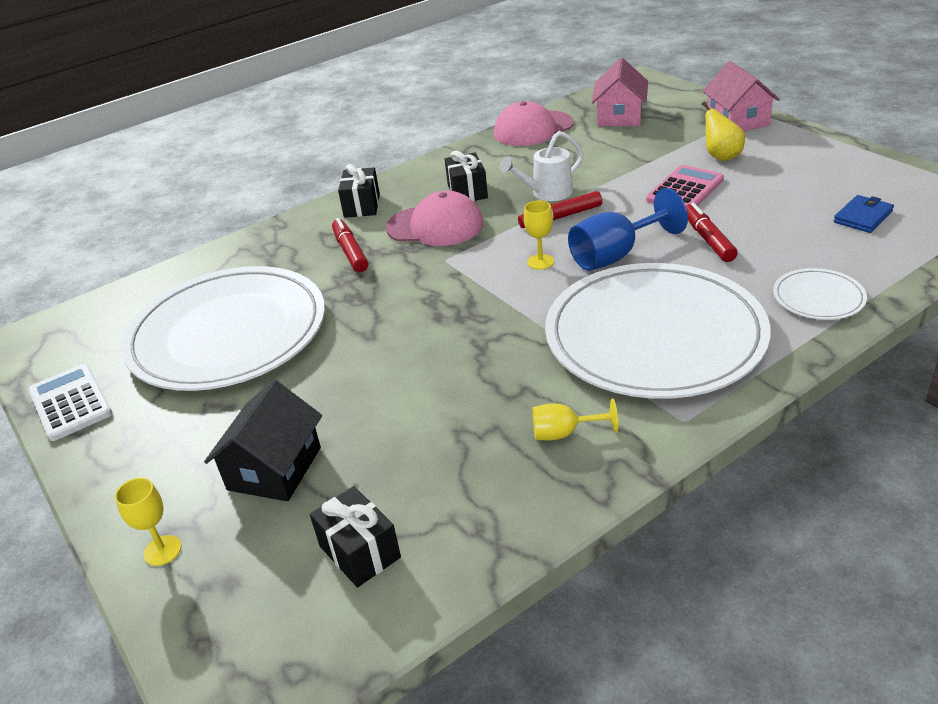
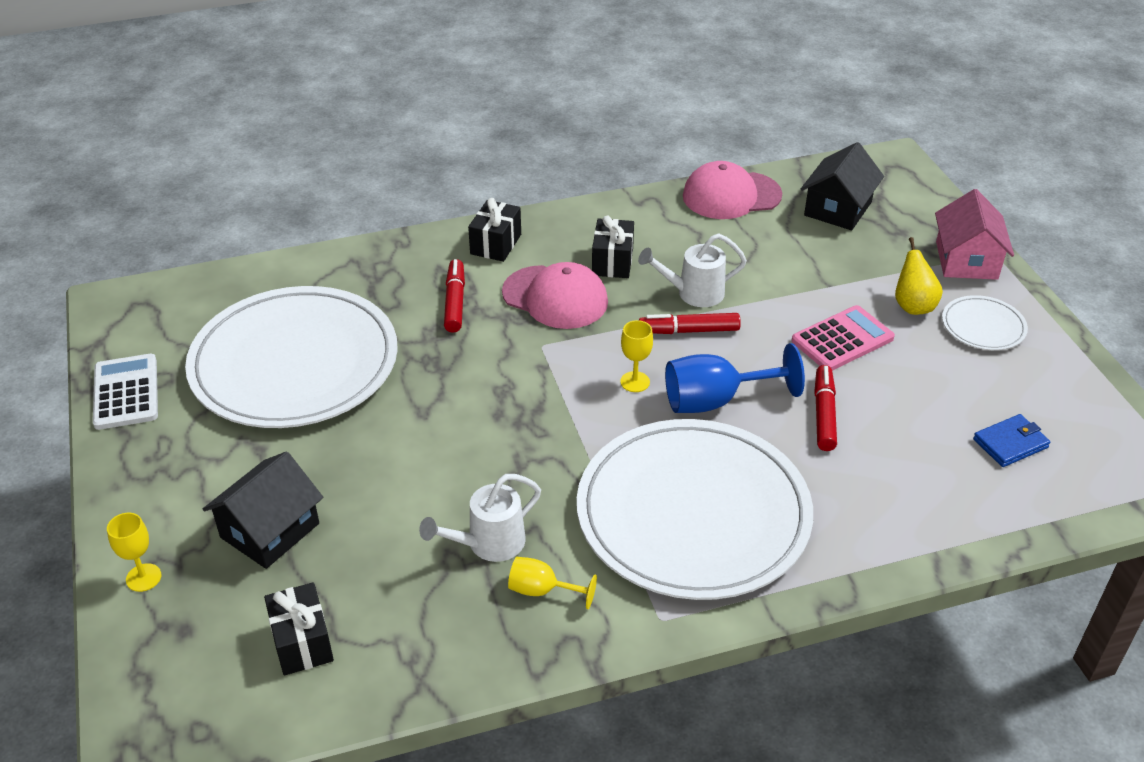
camera: 15 degrees right, 5 degrees up
pink house [591,58,648,126] -> black house [801,142,884,230]
white plate [773,268,867,320] -> white plate moved to [942,295,1028,350]
none -> white watering can [419,474,541,562]

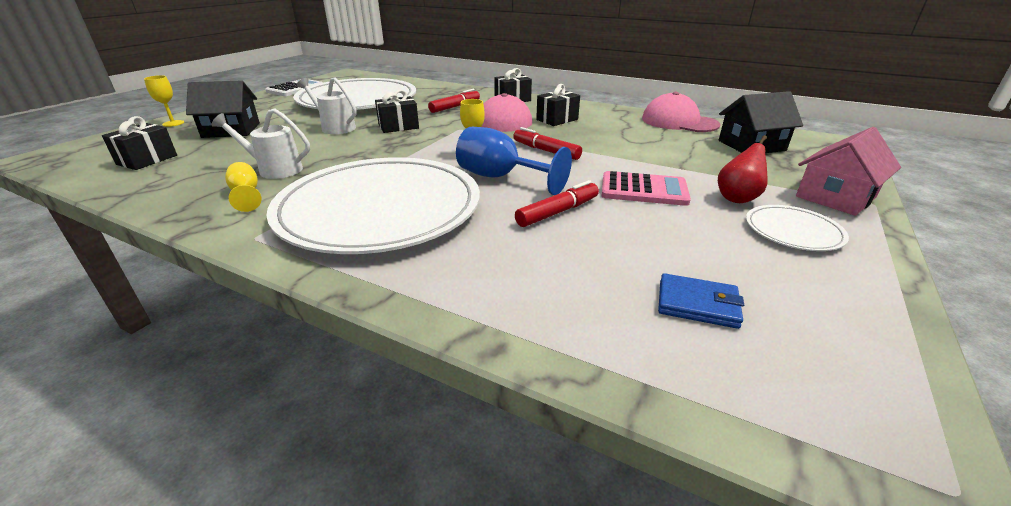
camera: 45 degrees right, 10 degrees down
white watering can [638,234,747,307] -> white watering can moved to [297,77,357,134]
yellow pear [895,237,943,315] -> red pear [718,135,768,203]
none -> black gift [375,90,419,133]

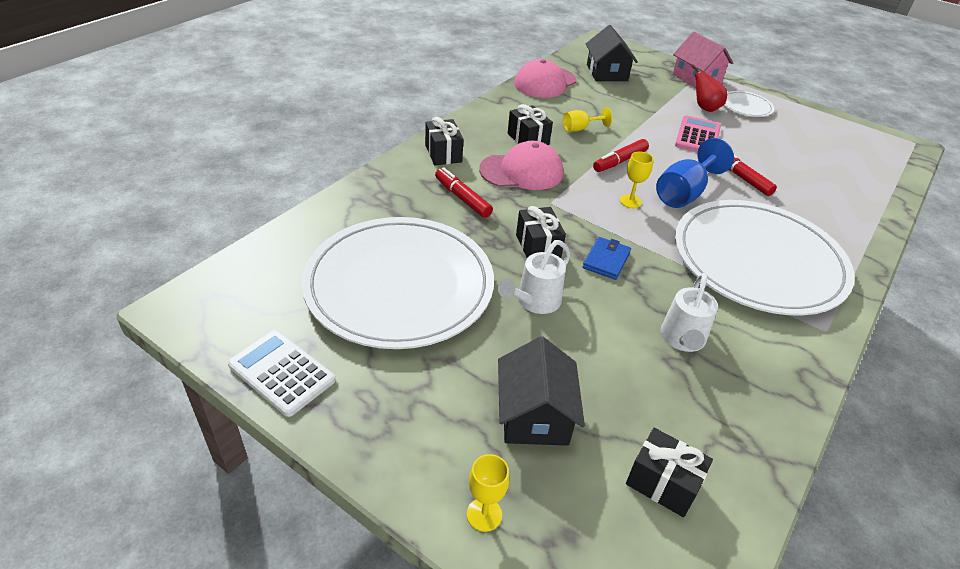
camera: 85 degrees left, 10 degrees up
yellow goblet [225,162,261,212] -> yellow goblet moved to [563,107,612,132]
blue wallet [658,273,744,329] -> blue wallet moved to [583,237,631,280]

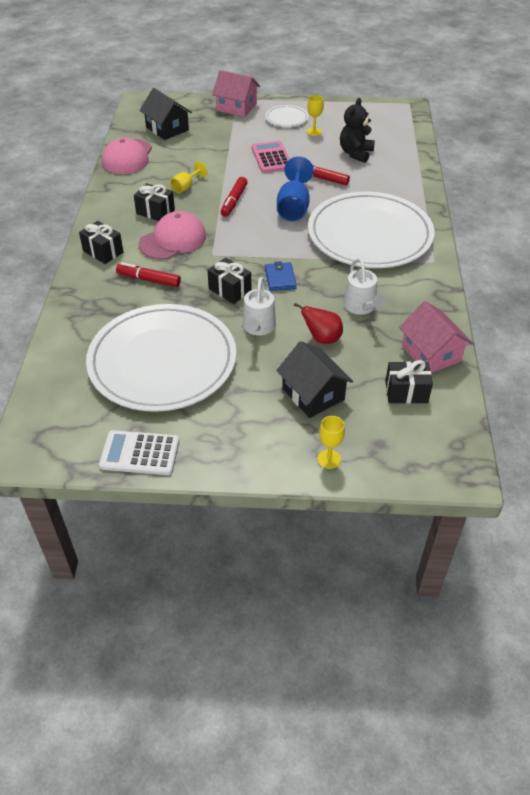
camera: 30 degrees left, 5 degrees up
yellow goblet [620,151,654,208] -> yellow goblet moved to [307,95,324,136]
red pear [692,65,727,112] -> red pear moved to [294,303,343,344]
none -> black teddy bear [340,98,375,163]
none -> pink house [399,301,473,373]

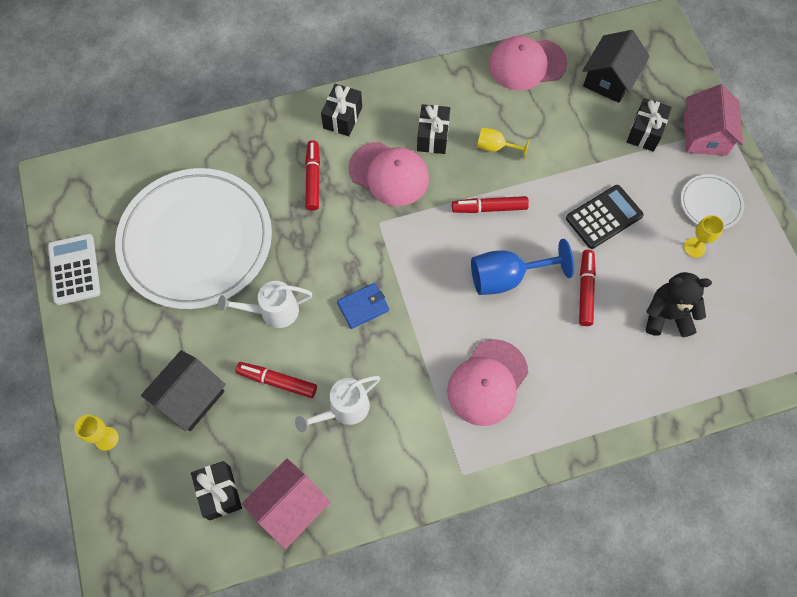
camera: 70 degrees right, 20 degrees up
black gift [207,258,251,304] -> black gift moved to [627,98,672,152]
pink calculator [252,141,289,173] -> black calculator [566,185,644,249]
red pear [294,303,343,344] -> red marker [236,362,317,398]
white plate [308,192,435,268] -> pink cap [447,339,528,426]

